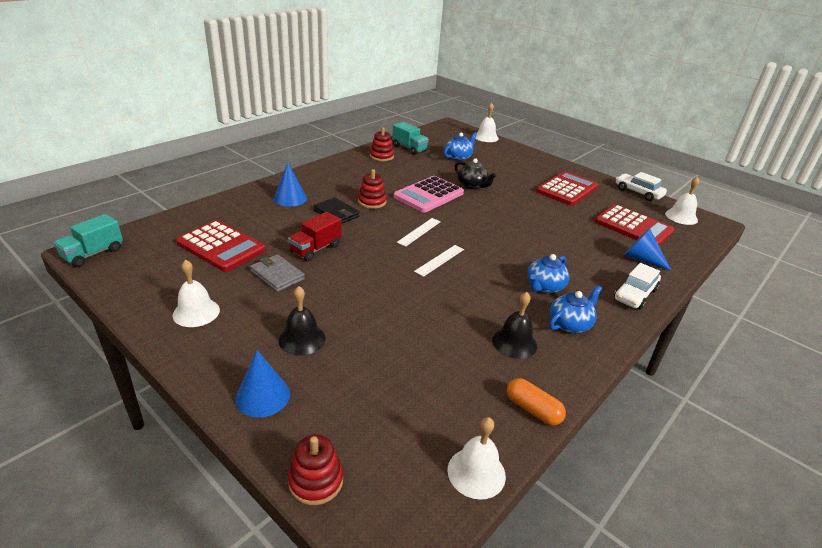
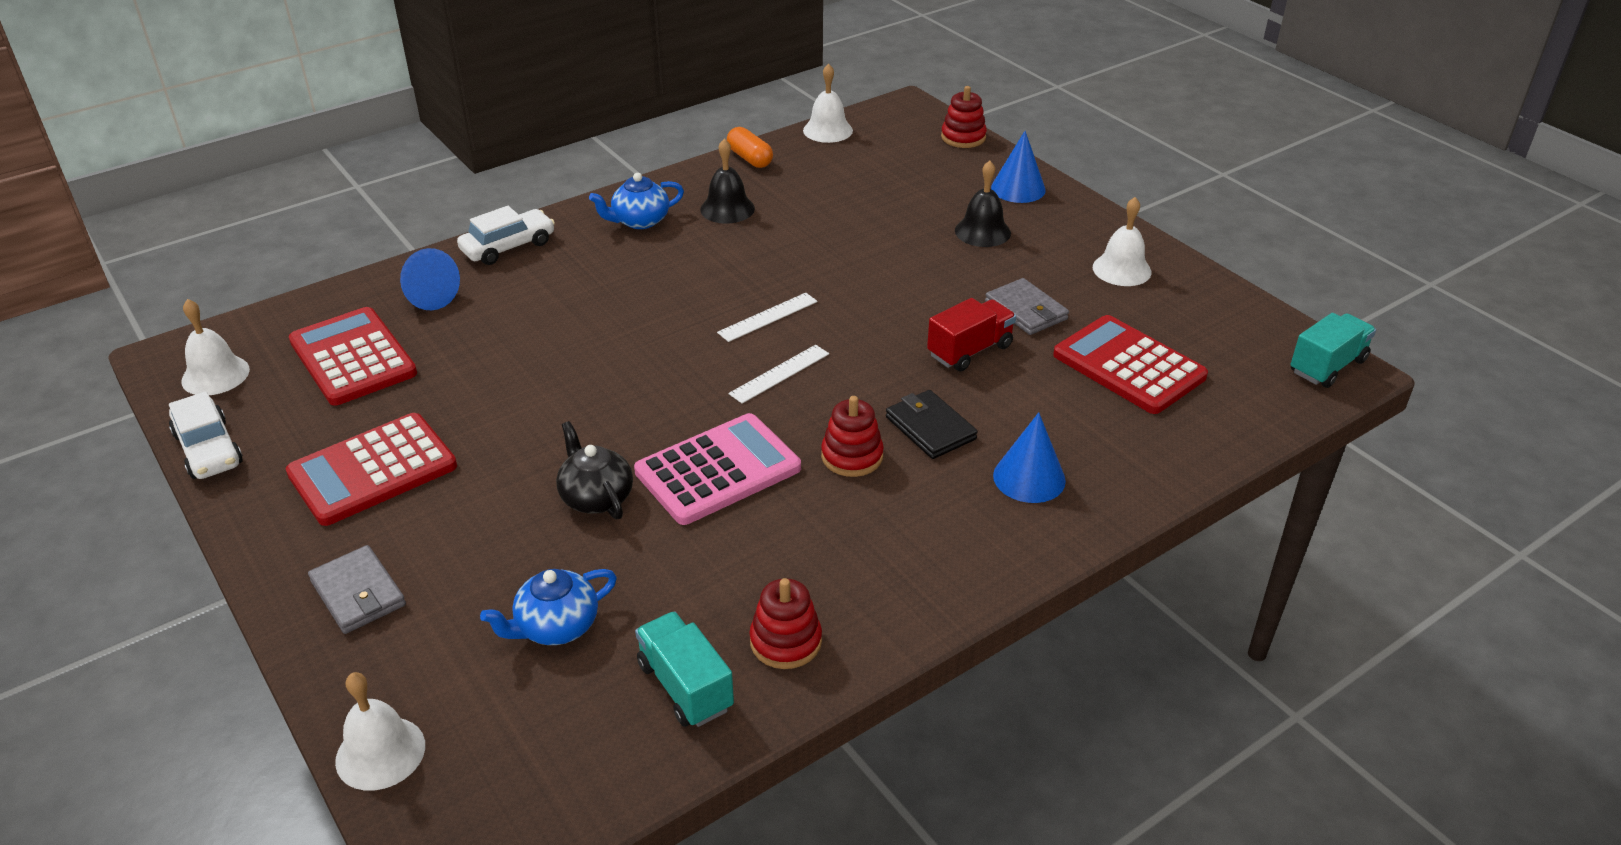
camera: 165 degrees left, 5 degrees up
blue teapot [527,254,570,293] -> none
none -> grey wallet [308,545,406,634]

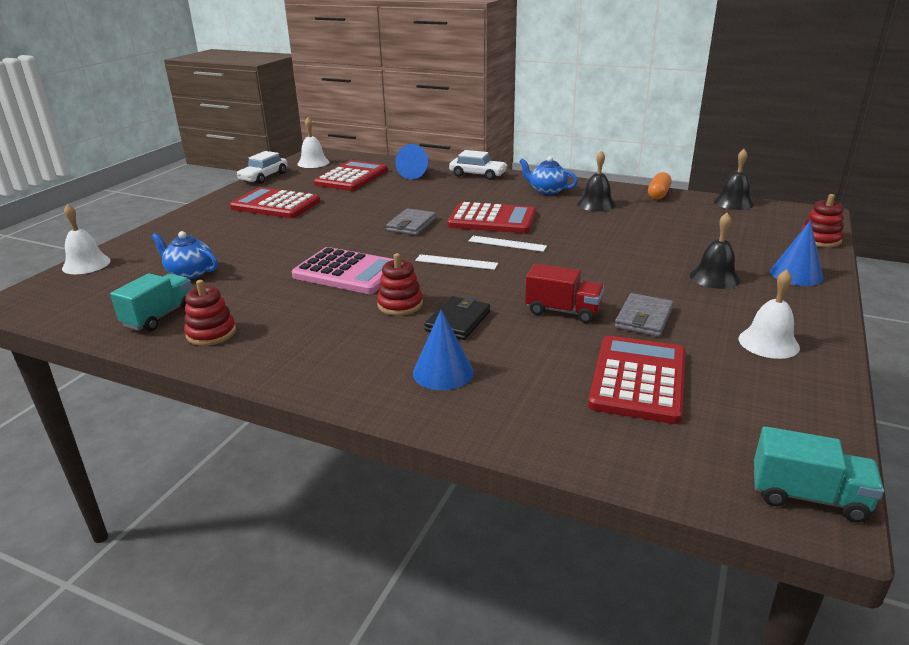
camera: 60 degrees right, 10 degrees down
grey wallet [308,545,406,634] -> grey wallet moved to [386,208,436,235]
black teapot [556,421,633,519] -> none
white bell [803,64,853,143] -> black bell [714,149,754,210]
none -> red calculator [447,202,536,233]

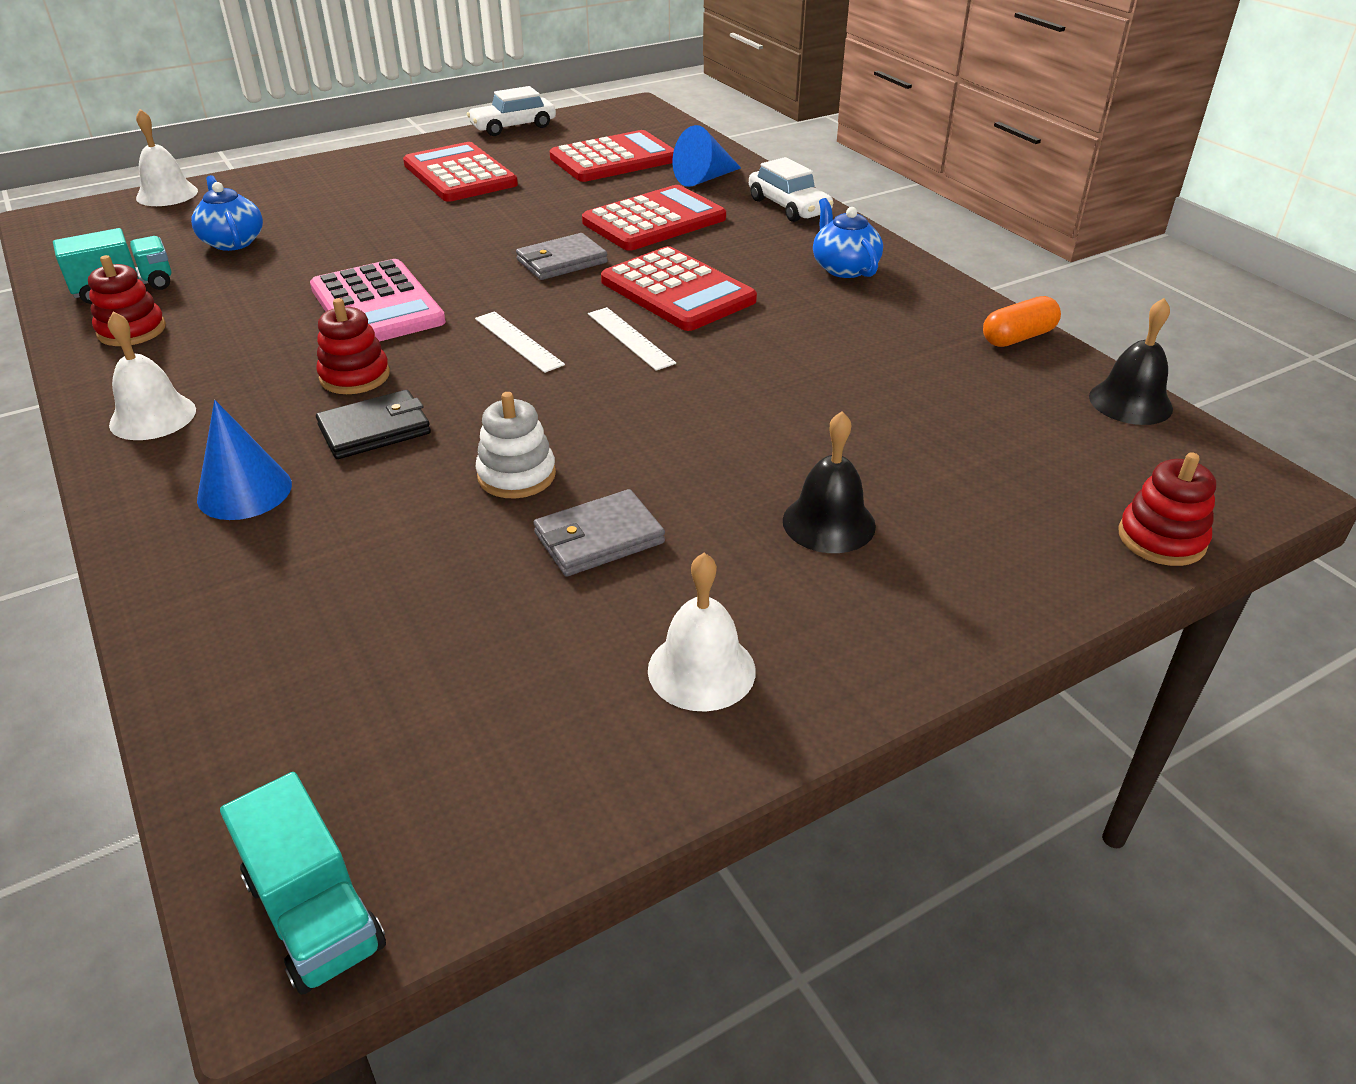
camera: 35 degrees right, 10 degrees up
white bell [297,117,329,168] -> white bell moved to [108,311,196,440]
red truck [525,264,604,323] -> white stacking toy [475,392,556,498]
black bell [577,151,616,211] -> none
red calculator [588,336,685,424] -> red calculator moved to [582,185,726,251]
blue cone [770,220,823,286] -> none

